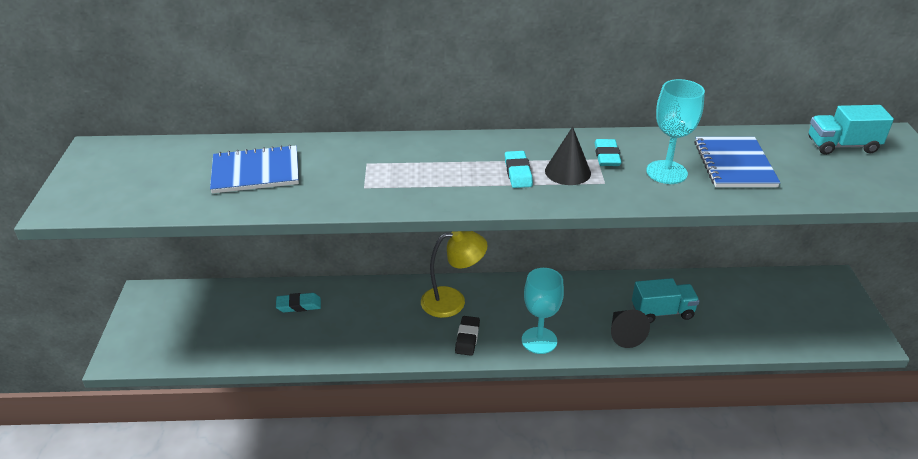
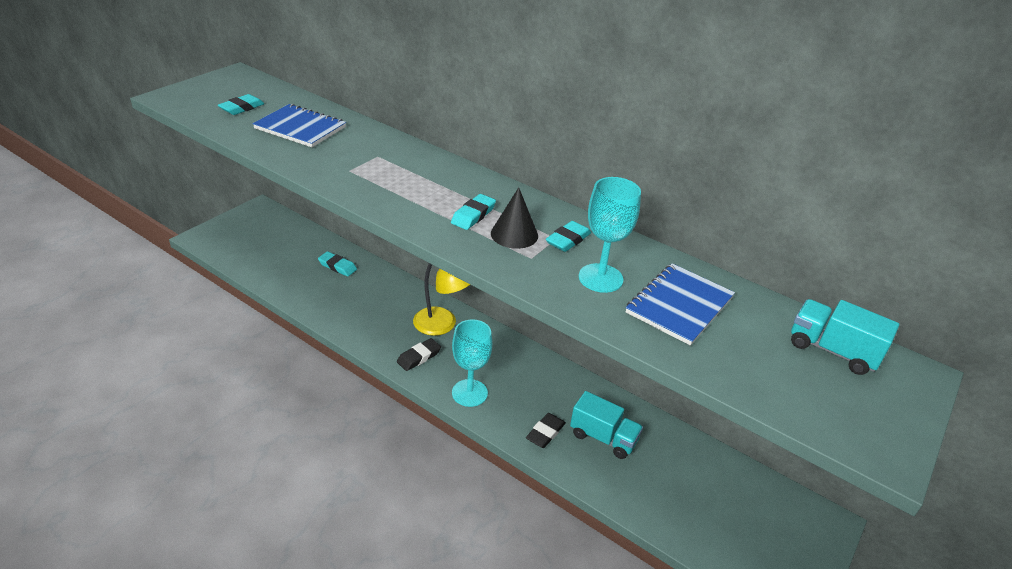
camera: 35 degrees right, 0 degrees up
black cone [611,310,650,348] -> black eraser [526,413,566,448]
none -> turquoise eraser [218,94,264,115]

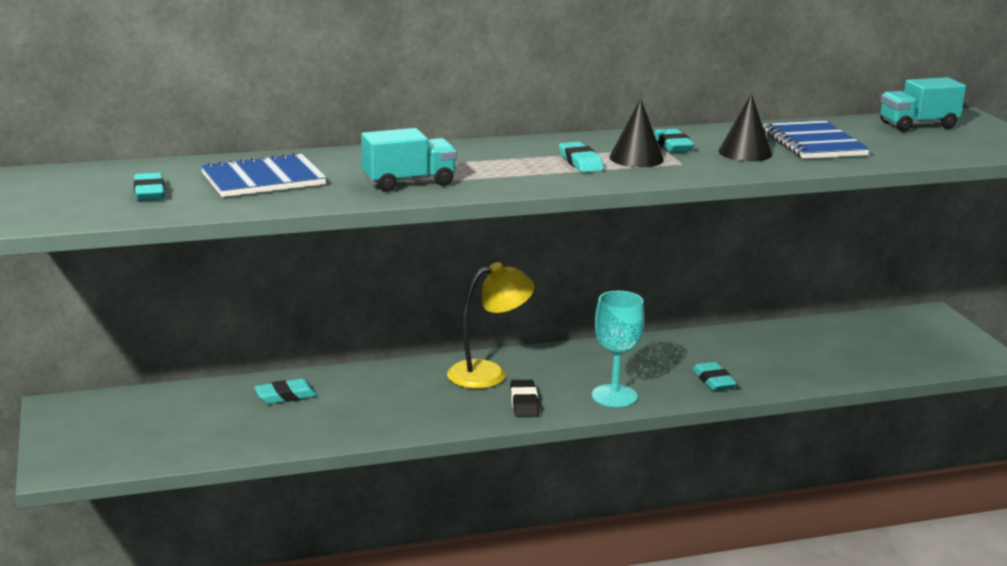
camera: 50 degrees left, 15 degrees down
black eraser [526,413,566,448] -> turquoise eraser [693,362,737,391]
turquoise truck [570,391,643,459] -> turquoise truck moved to [361,128,457,192]
turquoise goblet [579,177,641,293] -> black cone [719,94,772,161]

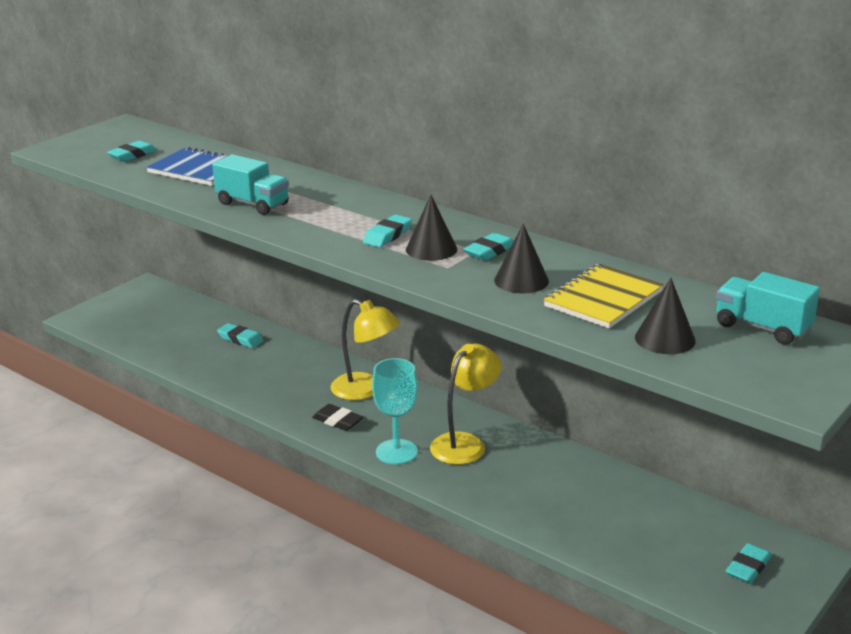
camera: 55 degrees right, 5 degrees up
black eraser [510,380,539,417] -> black eraser turned 75 degrees clockwise [312,404,363,431]
turquoise eraser [693,362,737,391] -> turquoise eraser moved to [726,543,772,584]
blue notebook [763,121,870,159] -> yellow notebook [543,263,664,328]
none -> yellow lamp [430,344,501,465]
none -> black cone [635,278,696,354]

